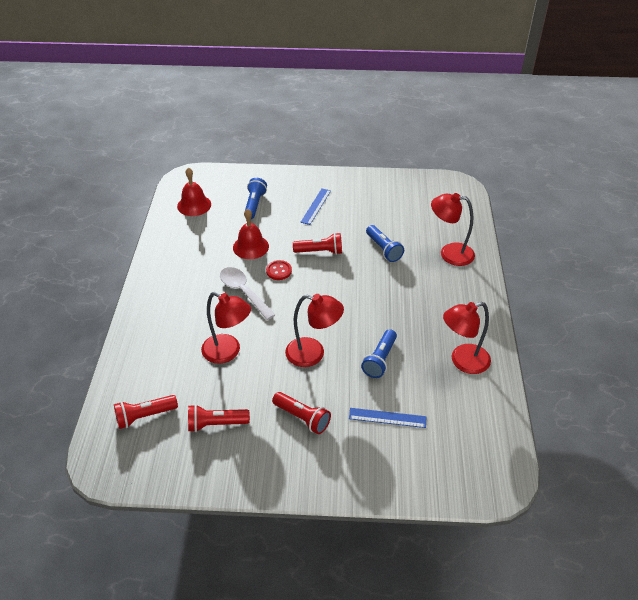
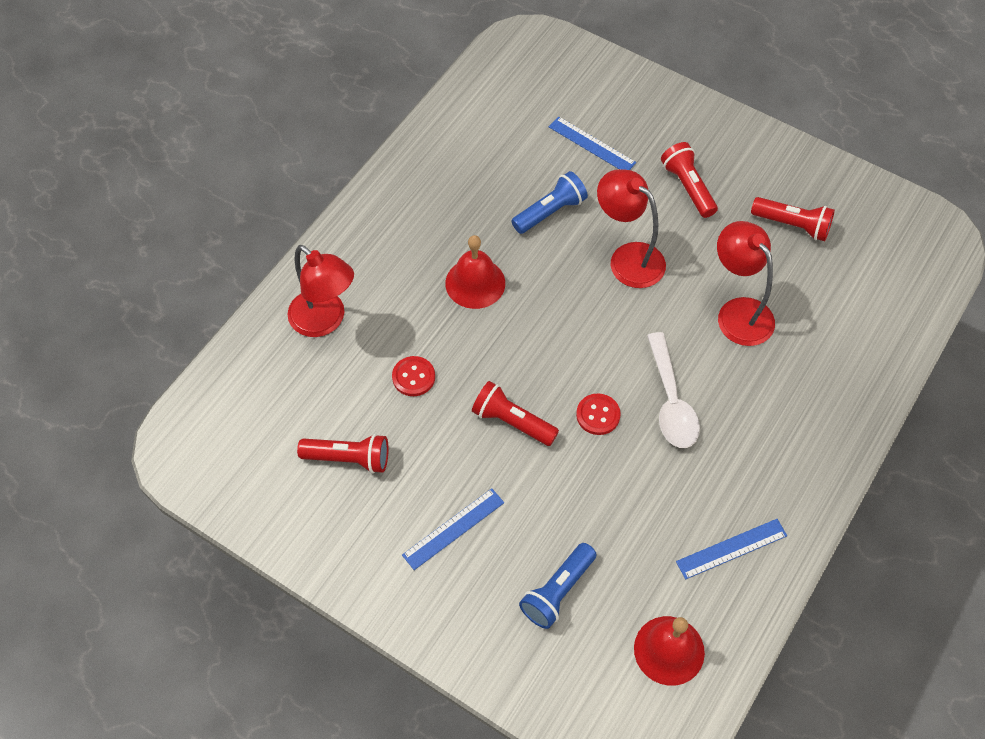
camera: 150 degrees left, 15 degrees up
red flashlight [114,395,178,429] -> red flashlight moved to [297,434,388,473]
red bell [233,209,269,259] -> red bell moved to [445,235,505,309]
blue flashlight [366,225,404,262] -> red button [392,356,435,396]
red lamp [443,302,491,374] -> none
none -> blue ruler [676,519,787,580]

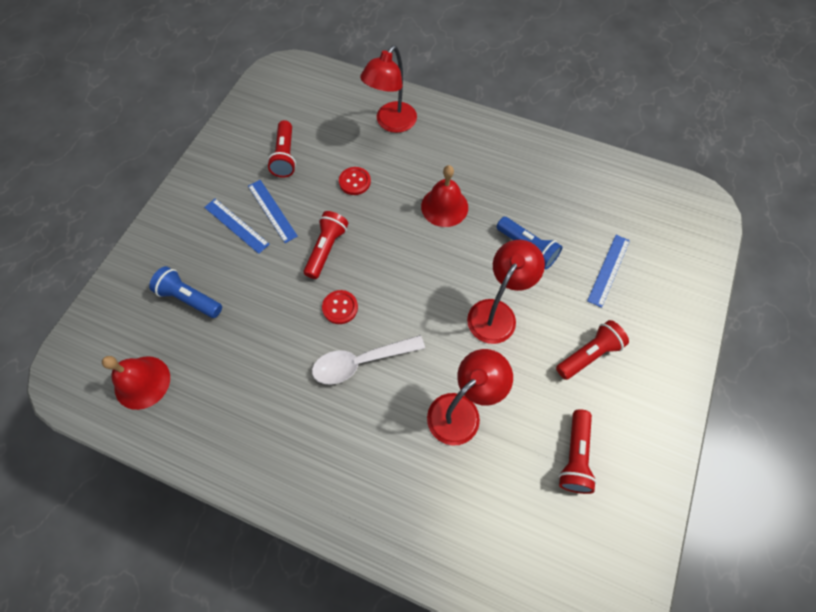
camera: 80 degrees right, 5 degrees up
blue ruler [676,519,787,580] -> blue ruler moved to [248,180,298,243]

